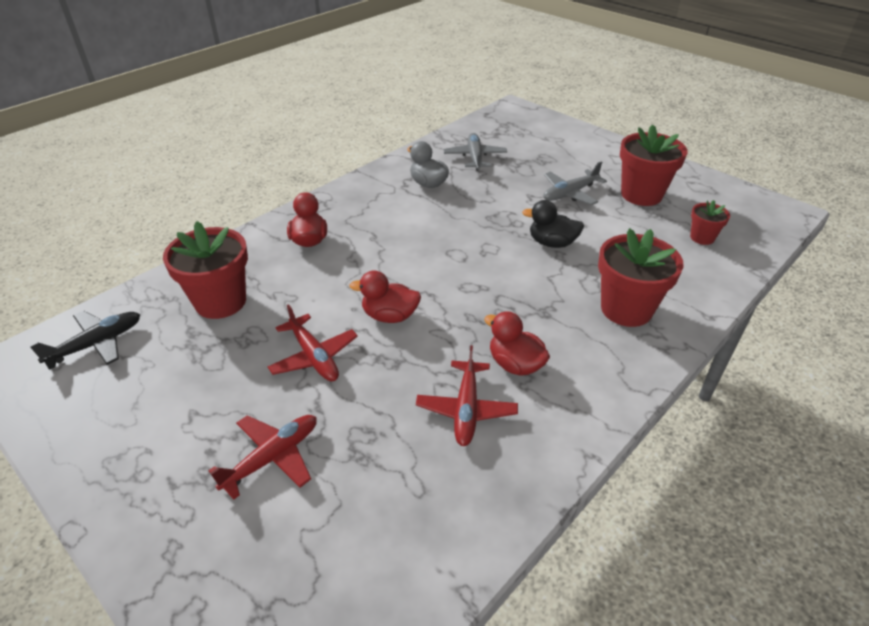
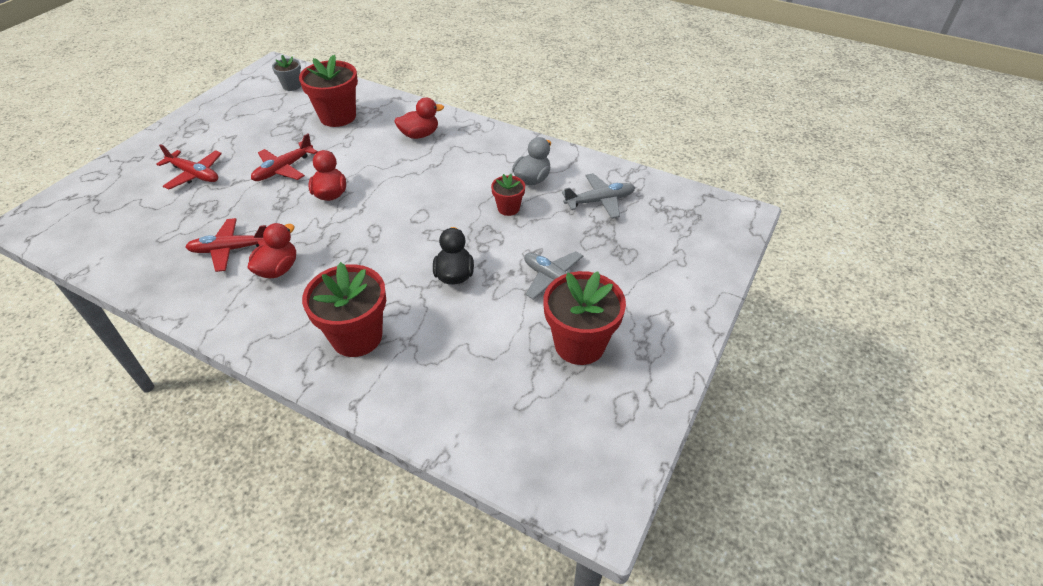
camera: 75 degrees right, 5 degrees up
black plane [29,311,140,370] -> grey flower pot [272,55,301,91]
red flower pot [690,200,730,245] -> red flower pot moved to [491,174,525,216]

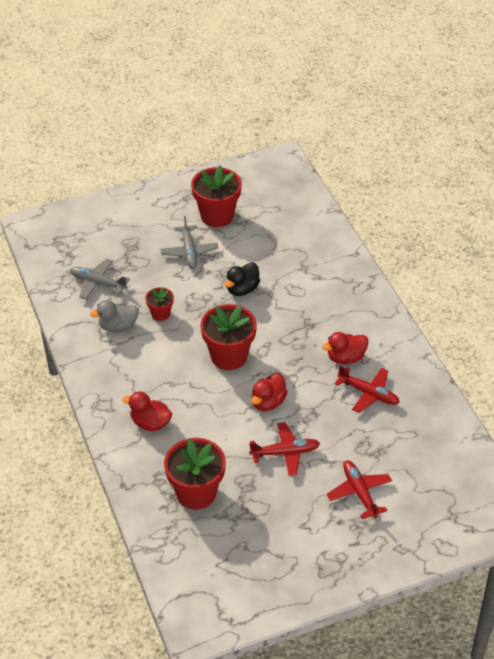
camera: 140 degrees left, 0 degrees up
grey flower pot [272,55,301,91] -> none
red flower pot [302,262,386,357] -> red flower pot moved to [200,304,257,370]

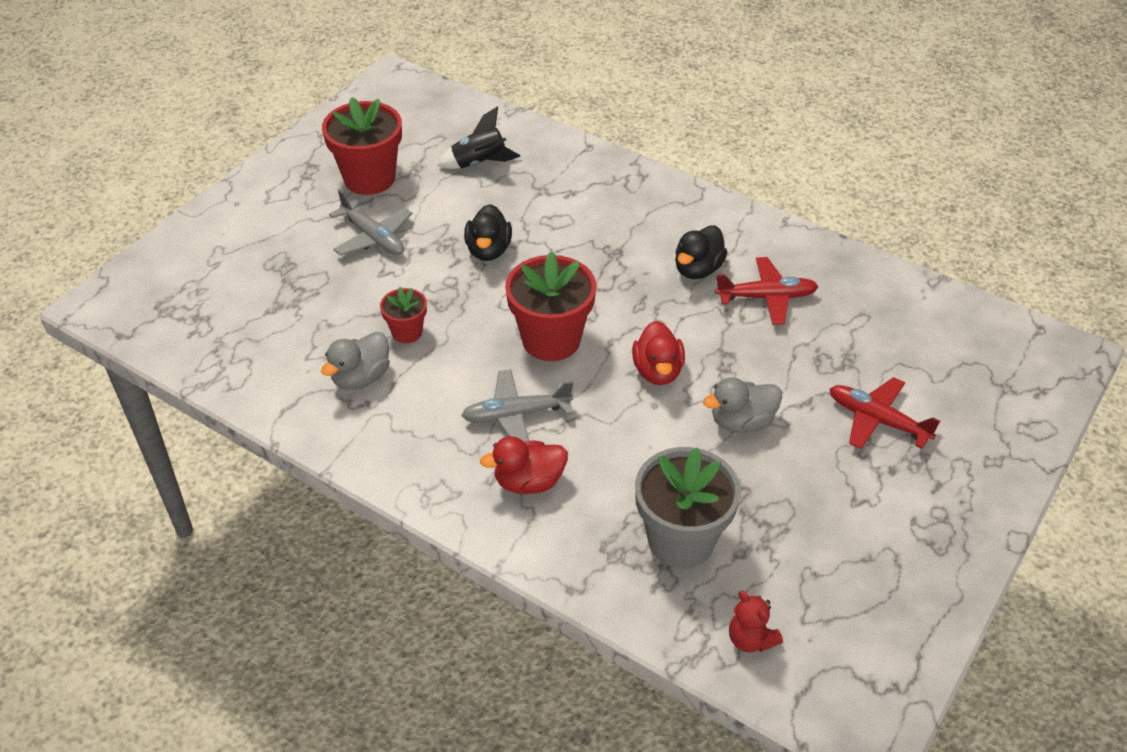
camera: 35 degrees left, 0 degrees up
grey plane [70,259,130,299] -> grey plane moved to [461,369,573,442]
red flower pot [164,438,226,510] -> grey flower pot [635,447,741,568]
red plane [249,422,320,476] -> grey duck [703,377,782,433]
red duck [322,332,369,364] -> black duck [675,226,728,279]
none -> black rocket [437,106,520,169]
none -> red teddy bear [729,591,783,653]

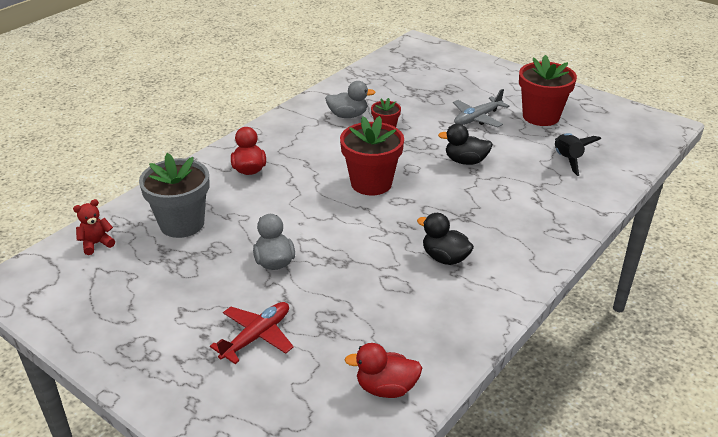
camera: 95 degrees right, 10 degrees down
grey duck [321,332,390,390] -> grey duck turned 135 degrees clockwise [325,81,375,118]
grey plane [461,369,573,442] -> none
red duck [632,321,685,385] -> red duck moved to [345,343,422,398]
red plane [715,257,819,325] -> none

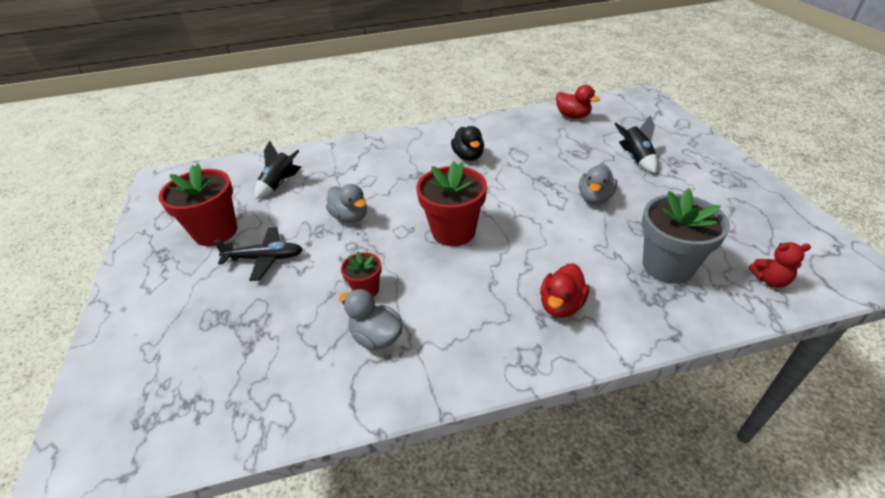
camera: 140 degrees left, 5 degrees up
red plane [210,302,294,364] -> black rocket [614,115,658,173]
black duck [438,124,493,165] -> grey duck [326,184,367,223]
grey plane [453,89,509,127] -> black plane [213,227,303,281]

